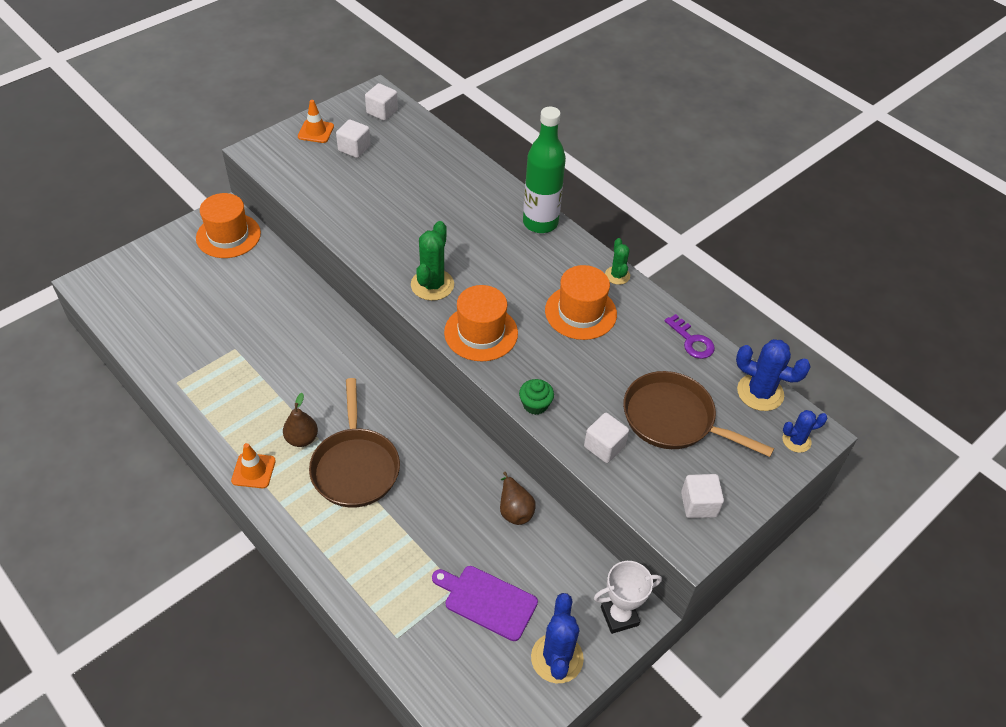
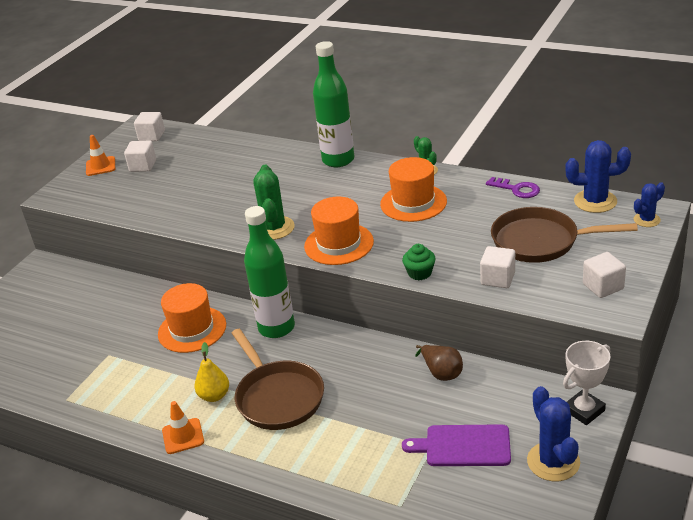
camera: 15 degrees left, 15 degrees down
orange hat [196,193,261,258] -> orange hat moved to [158,283,226,353]
brown pear [283,393,318,447] -> yellow pear [194,342,229,402]
none -> green bottle [244,206,295,338]

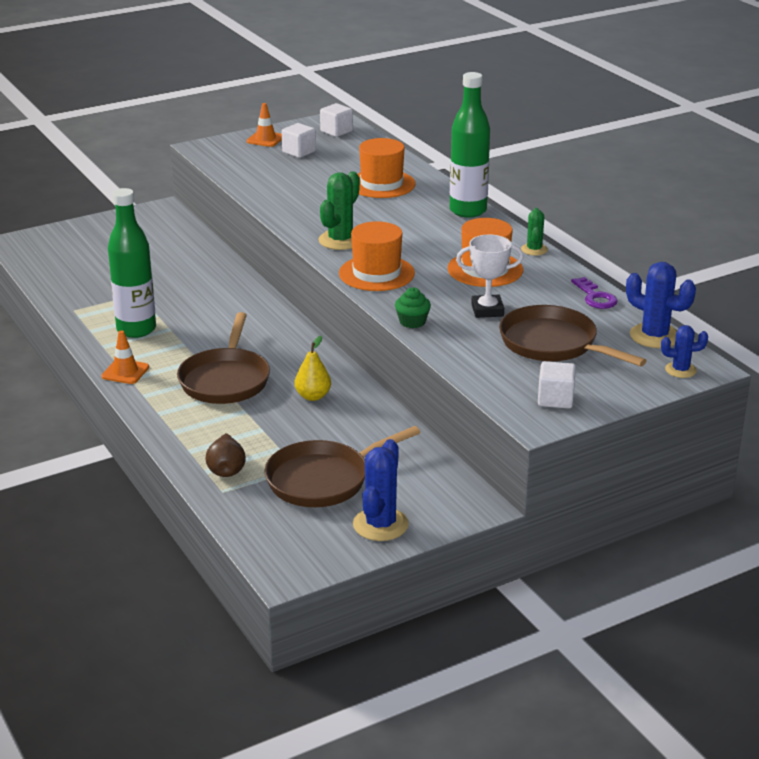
camera: 30 degrees right, 5 degrees down
orange hat [158,283,226,353] -> orange hat moved to [357,138,416,198]
yellow pear [194,342,229,402] -> yellow pear moved to [295,336,331,401]
green bottle [244,206,295,338] -> green bottle moved to [108,188,156,338]
purple cutting board [402,424,511,466] -> brown pan [265,426,421,507]
brown pear [415,345,463,381] -> brown pear moved to [206,433,246,477]
white cube [480,246,515,288] -> none
white trophy [563,341,611,425] -> white trophy moved to [456,235,523,318]

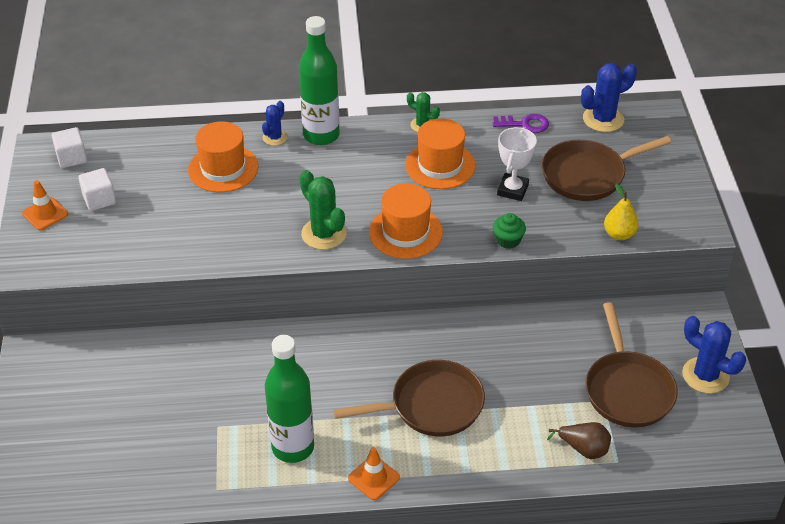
camera: 65 degrees left, 15 degrees up
brown pan [177,312,270,404] -> brown pan turned 45 degrees counterclockwise [333,360,485,436]
yellow pear [295,336,331,401] -> yellow pear moved to [604,184,639,240]
white cube [538,361,576,409] -> none
blue cactus [661,325,708,378] -> blue cactus moved to [262,101,288,146]

